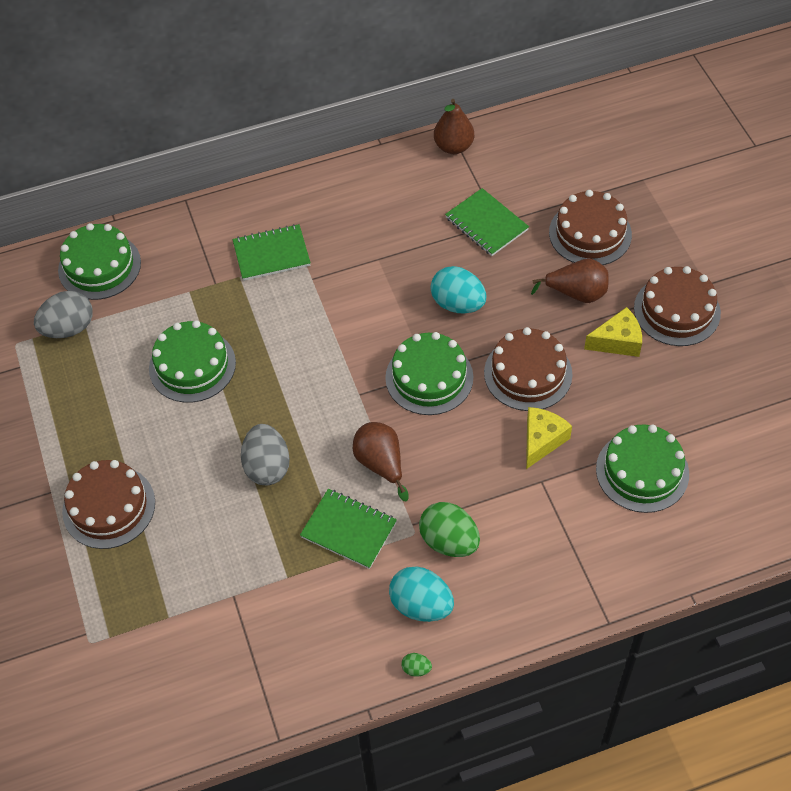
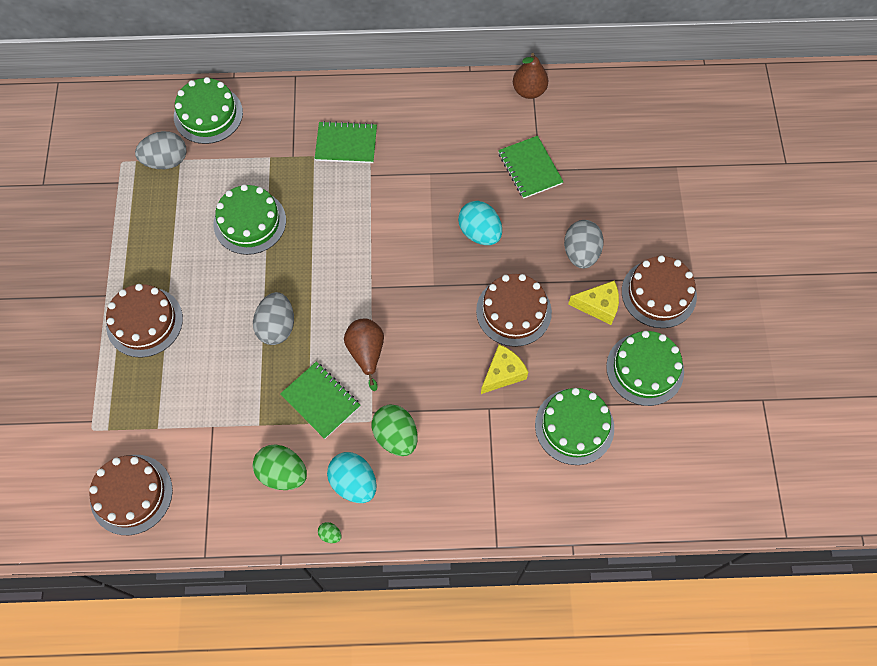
camera: 15 degrees right, 10 degrees up
green cake [385,332,473,415] -> green cake moved to [606,331,684,406]
brown pear [531,259,609,303] -> grey egg [564,220,604,268]
brown cake [549,190,632,265] -> brown cake moved to [89,455,173,535]
none -> green egg [253,445,307,490]

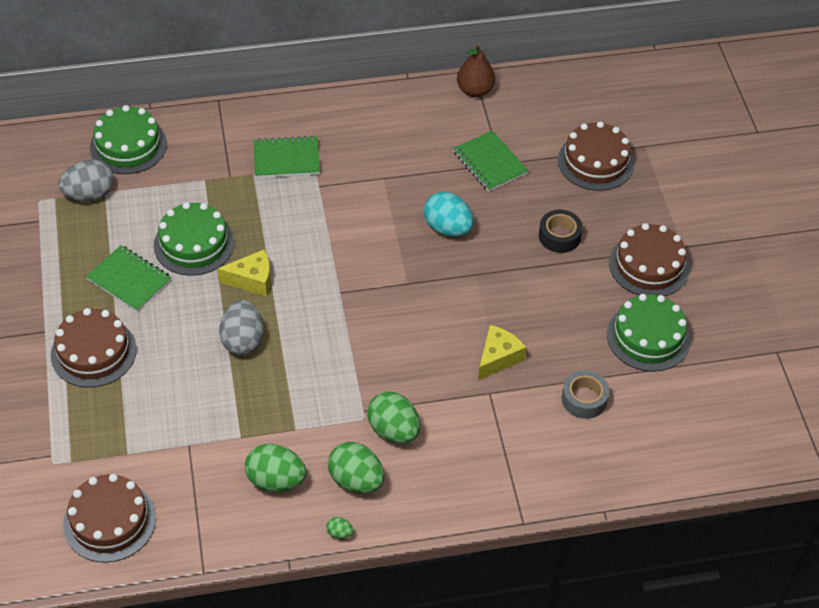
camera: 10 degrees left, 15 degrees down
green notebook [280,362,360,439] -> green notebook moved to [86,245,172,312]
turquoise egg [327,452,377,503] -> green egg [328,442,385,493]
brown pear [344,319,384,391] -> none
brown cake [476,274,552,347] -> brown cake moved to [558,121,634,191]
green cake [535,388,614,465] -> grey tape [562,370,609,419]
grey egg [564,220,604,268] -> black tape [539,210,583,253]
yellow cheese [568,280,619,325] -> yellow cheese moved to [217,250,271,297]

